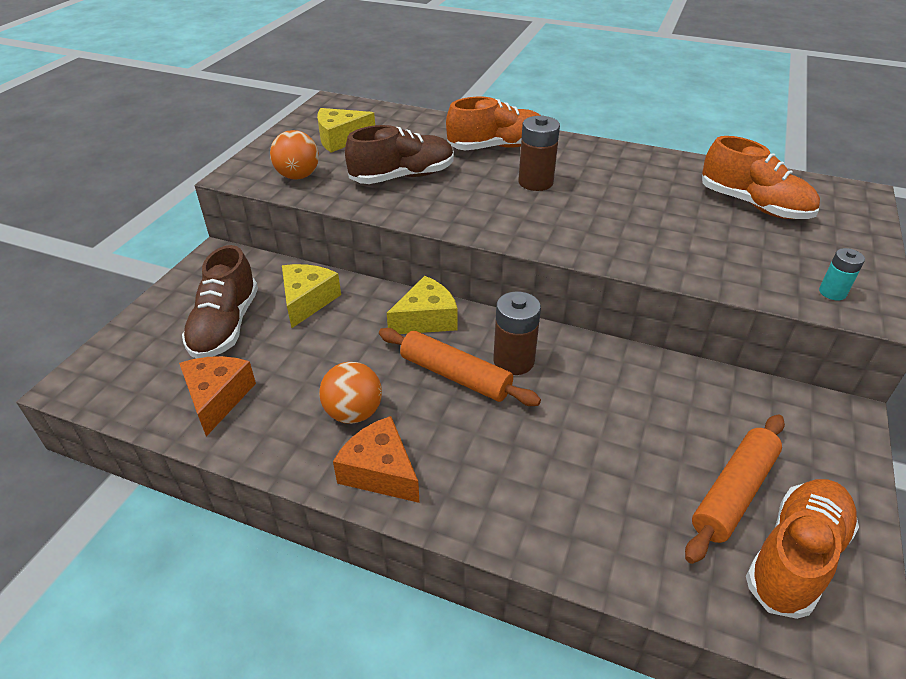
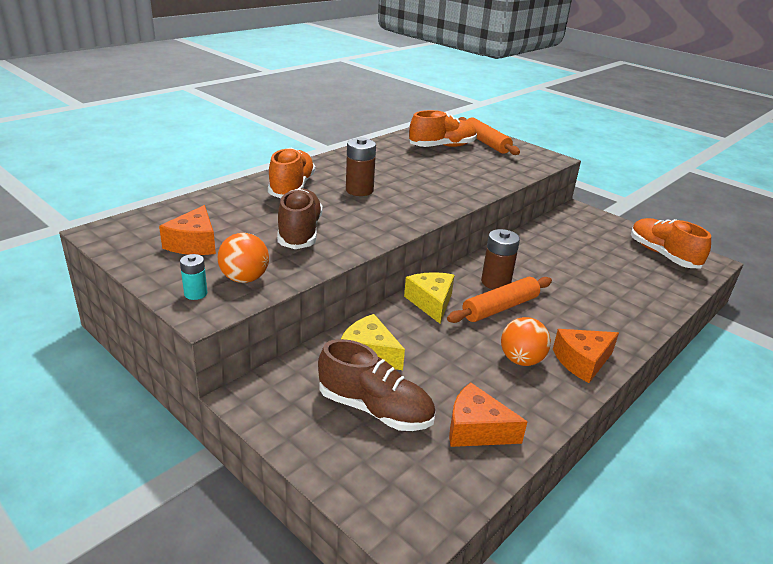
camera: 70 degrees left, 10 degrees down
yellow cheese [317,108,375,152] -> orange cheese [159,205,216,255]
orange rolling pin [685,415,785,564] -> orange rolling pin moved to [458,117,520,155]
turquoise battery [819,248,865,300] -> turquoise battery moved to [180,254,207,300]

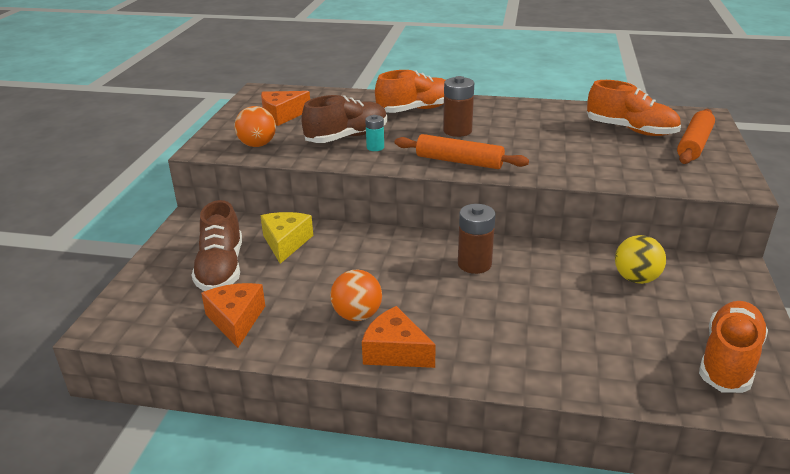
camera: 60 degrees right, 0 degrees up
turquoise battery [180,254,207,300] -> turquoise battery moved to [365,115,384,151]
yellow cheese [404,272,454,324] -> none
orange rolling pin [447,277,552,323] -> orange rolling pin moved to [395,134,529,169]
none -> yellow ball [615,235,666,284]

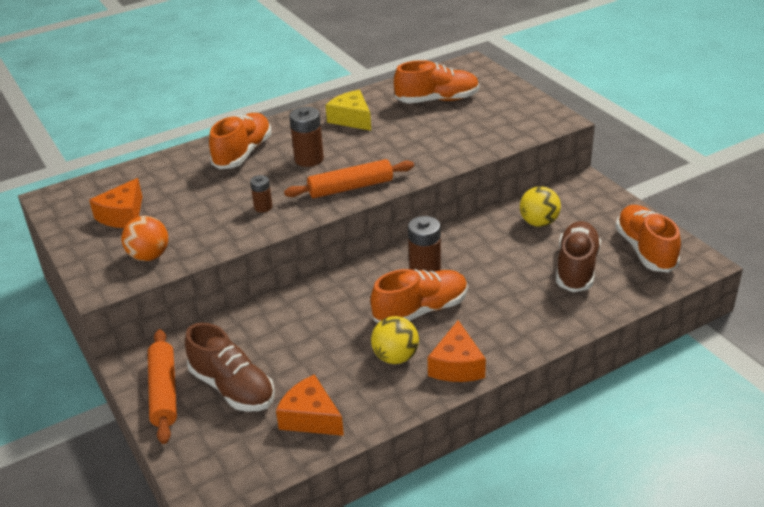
camera: 40 degrees left, 5 degrees up
yellow cheese [261,212,313,264] -> yellow cheese moved to [326,90,371,131]
brown shoe [301,95,387,143] -> brown shoe moved to [556,221,601,292]
orange ball [330,270,382,321] -> yellow ball [371,316,419,364]
orange cheese [362,306,436,368] -> orange cheese turned 75 degrees counterclockwise [428,320,486,382]
turquoise battery [365,115,384,151] -> brown battery [250,175,273,212]
orange rolling pin [677,109,715,164] -> orange rolling pin moved to [148,329,177,444]
none -> orange shoe [371,269,468,323]

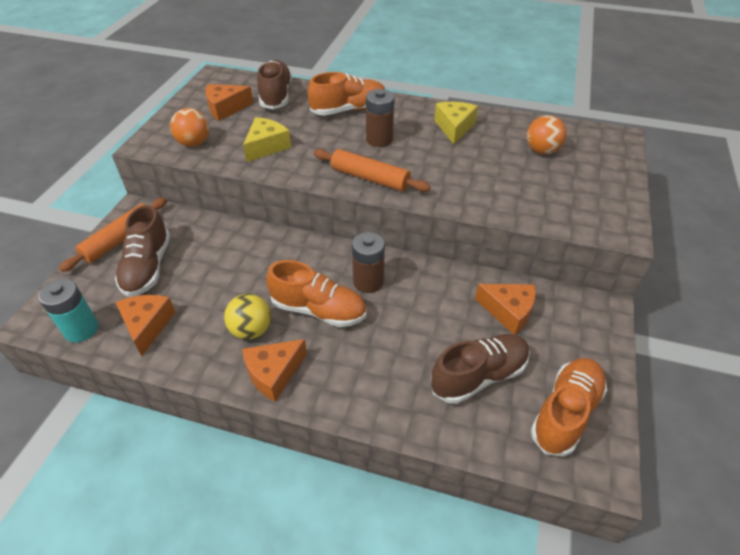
camera: 45 degrees right, 10 degrees up
brown battery [250,175,273,212] -> none
orange shoe [394,60,479,103] -> orange ball [527,115,566,154]
yellow ball [520,186,561,227] -> orange cheese [475,284,536,335]
none -> turquoise battery [39,278,99,342]
none -> yellow cheese [243,117,291,162]
none -> brown shoe [257,60,292,109]

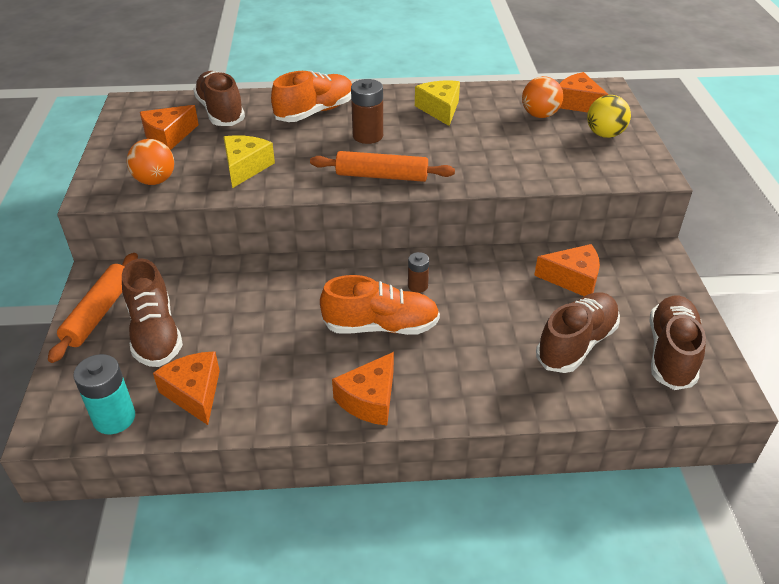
camera: 20 degrees left, 5 degrees down
yellow ball [224,294,271,340] -> yellow ball moved to [587,95,631,138]
brown battery [352,232,385,293] -> brown battery [408,252,429,293], size x0.59
orange shoe [531,358,607,456] -> brown shoe [649,295,706,390]
none -> orange cheese [559,72,609,113]

